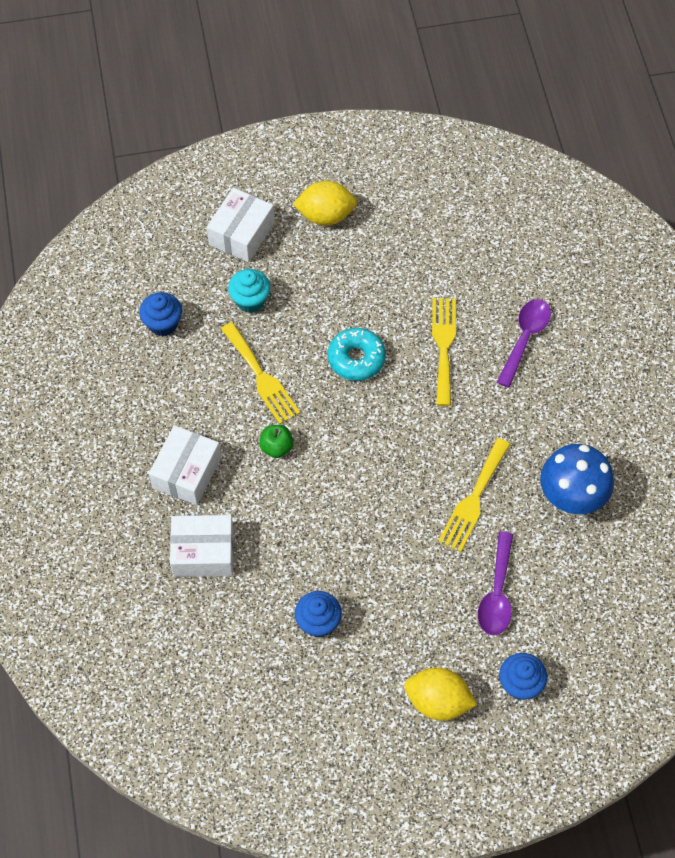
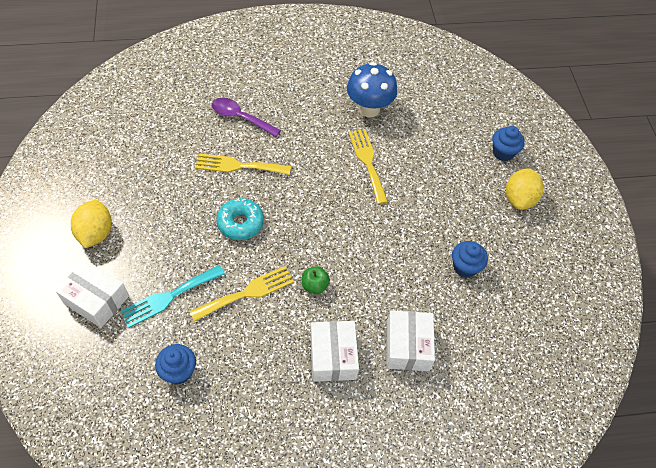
camera: 90 degrees left, 5 degrees down
white box [149,425,221,505] -> white box turned 60 degrees clockwise [310,321,359,382]
turquoise cupcake [228,269,270,313] -> turquoise fork [121,265,225,328]
yellow fork [438,438,510,552] -> yellow fork turned 135 degrees counterclockwise [349,129,388,204]
purple spoon [478,532,513,635] -> none

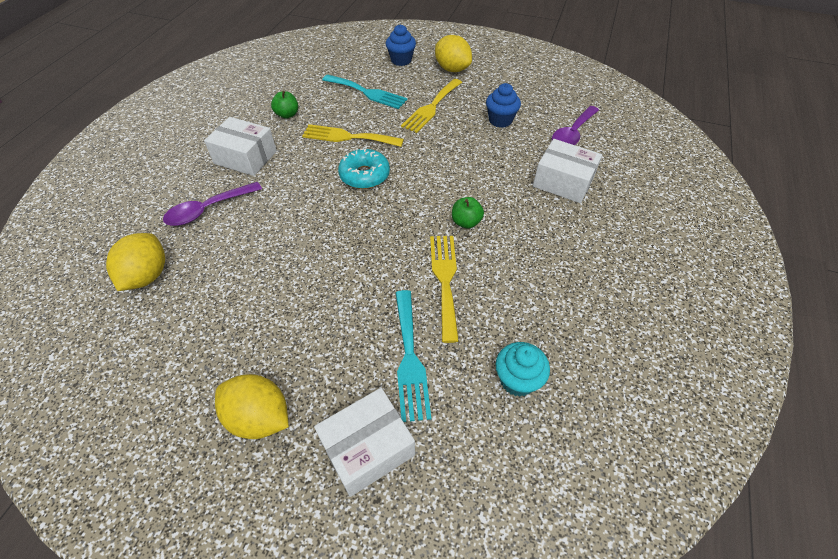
camera: 60 degrees left, 5 degrees down
blue cupcake [155,344,196,384] -> turquoise cupcake [496,342,550,397]
yellow fork [195,154,291,175] -> yellow fork moved to [401,79,462,133]
turquoise donut [216,198,264,240] -> turquoise donut moved to [338,148,390,189]
white box [310,321,359,382] -> white box moved to [204,117,277,176]
blue mushroom [347,62,397,118] -> green apple [271,91,298,119]
none -> yellow lemon [106,233,165,291]
none -> turquoise fork [322,75,408,109]
none -> purple spoon [552,106,599,145]

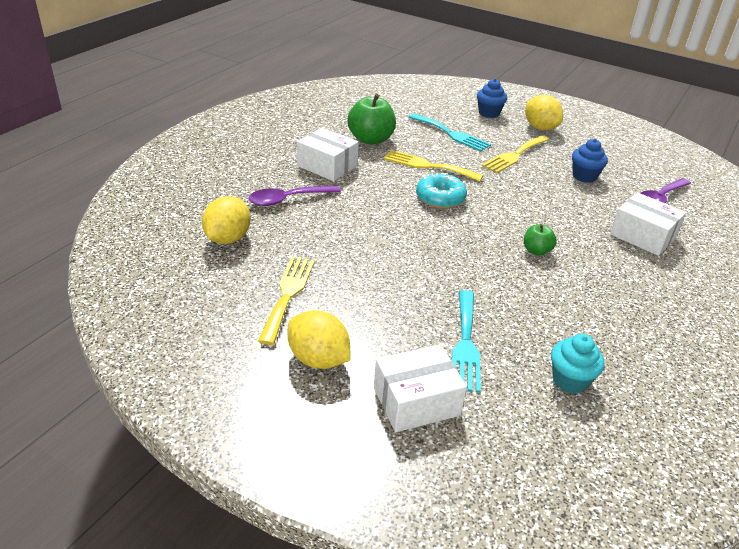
camera: 10 degrees right, 15 degrees down
green apple [271,91,298,119] -> green apple [347,94,396,145], size x1.87
yellow fork [430,236,459,343] -> yellow fork moved to [258,257,315,345]

